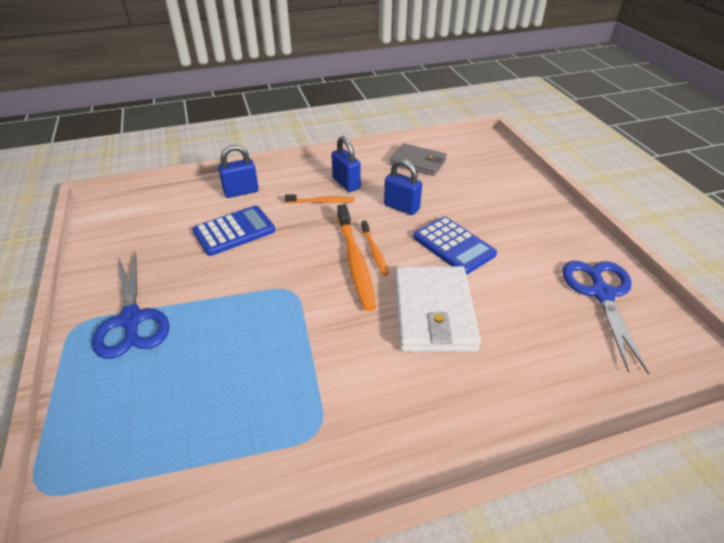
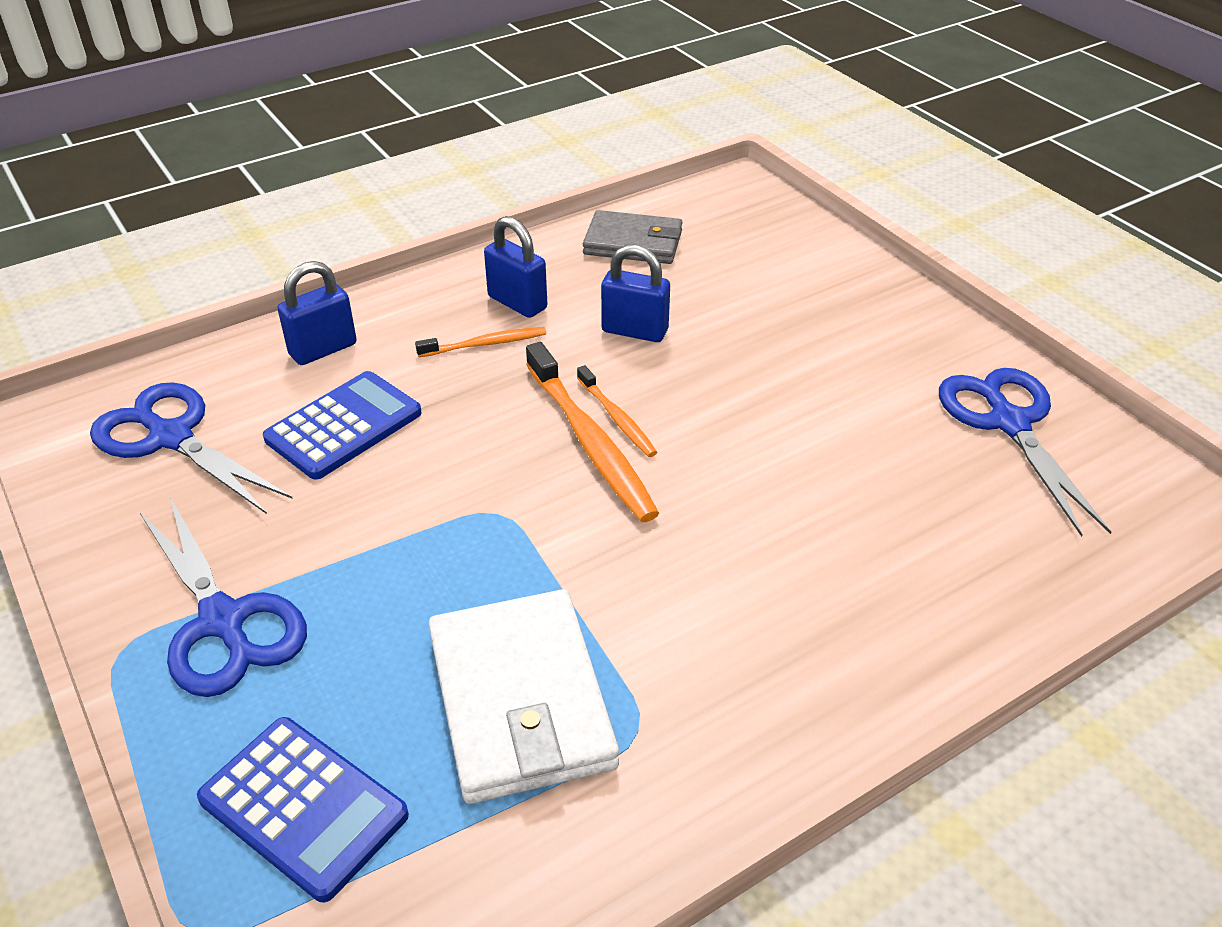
camera: 15 degrees left, 0 degrees up
white wallet [395,266,481,352] -> white wallet moved to [429,589,619,804]
blue calculator [413,217,497,275] -> blue calculator moved to [197,717,409,902]
none -> blue scissors [90,382,293,514]

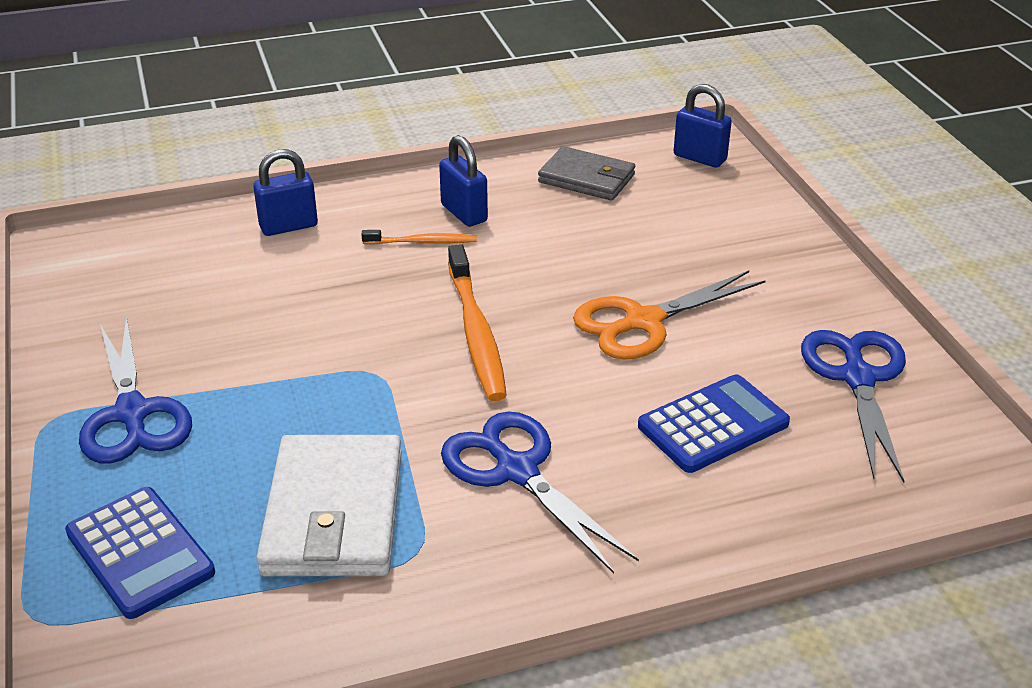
camera: 15 degrees right, 5 degrees down
blue scissors [90,382,293,514] -> blue scissors moved to [441,412,639,574]
blue calculator [263,371,422,480] -> blue calculator moved to [638,374,790,473]
orange toothbrush [577,365,657,457] -> none
blue padlock [601,245,670,342] -> blue padlock moved to [674,84,732,168]
none -> orange scissors [573,270,766,360]

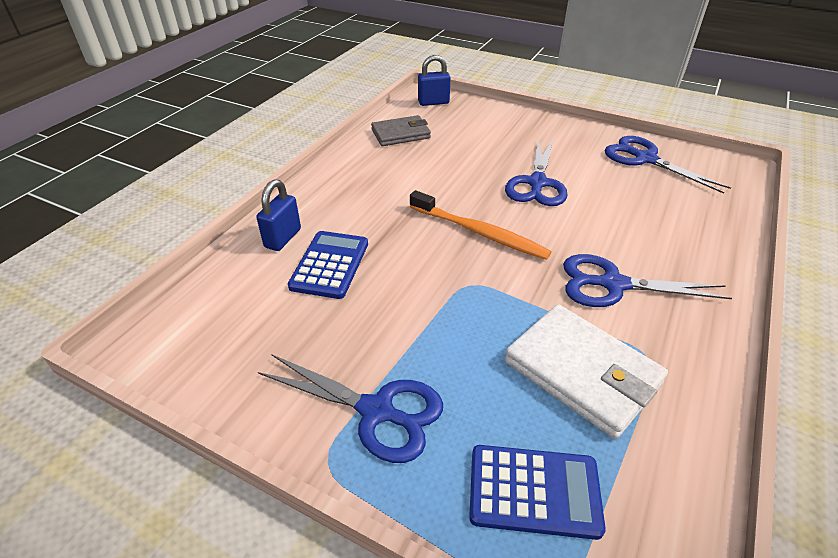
camera: 45 degrees left, 5 degrees up
orange toothbrush [361,230,477,244] -> none
blue padlock [439,135,488,227] -> none
orange scissors [573,270,766,360] -> blue scissors [505,138,568,206]
blue calculator [638,374,790,473] -> blue calculator moved to [288,231,368,299]

